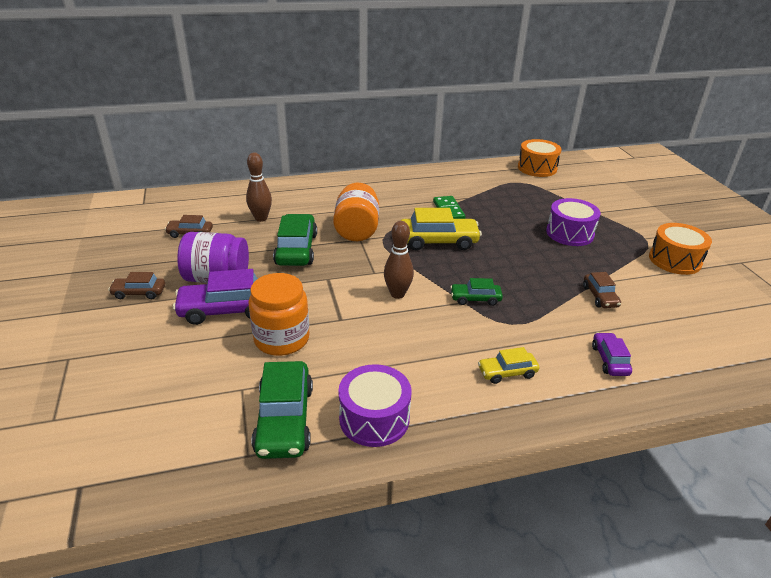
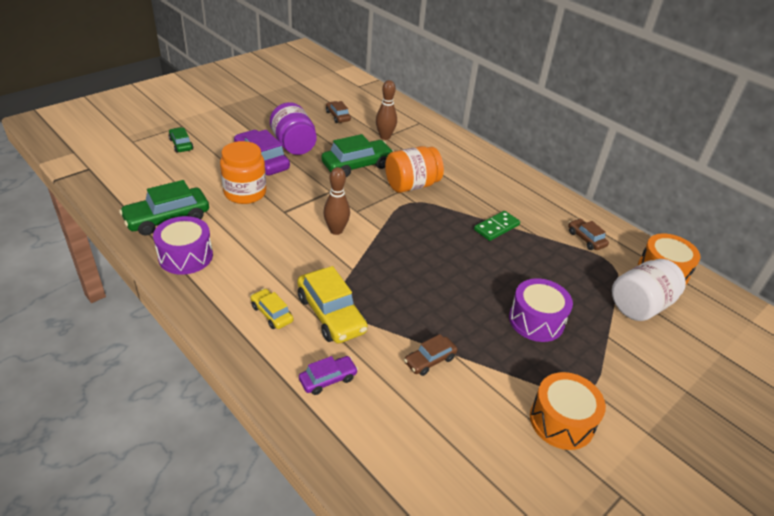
camera: 60 degrees right, 5 degrees up
brown car [108,272,165,299] -> brown car moved to [568,218,609,250]
yellow car [400,208,482,250] -> yellow car moved to [297,266,368,343]
green car [450,278,503,306] -> green car moved to [169,127,193,153]
none -> white jar [612,259,686,321]

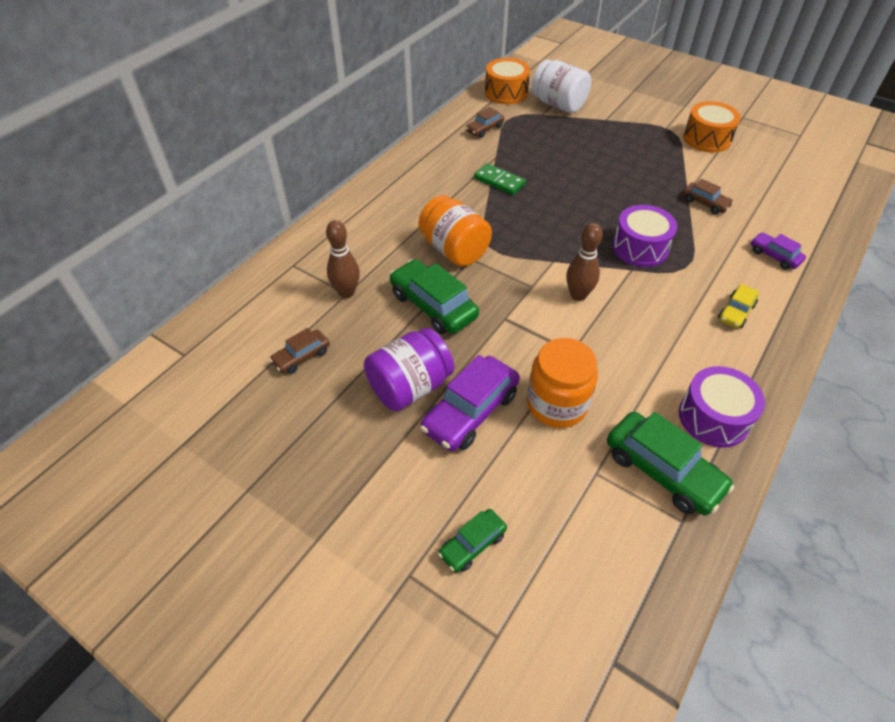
camera: 100 degrees left, 10 degrees up
yellow car [297,266,368,343] -> none
purple drum [509,278,573,342] -> purple drum moved to [612,205,677,267]

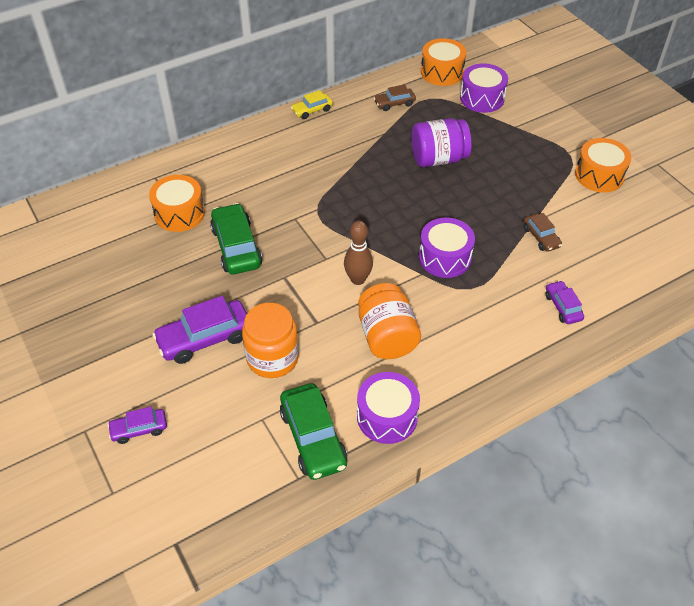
camera: 25 degrees right, 0 degrees up
brown car [269,328,330,374] -> none
brown bowling pin [326,220,360,298] -> orange drum [149,175,205,232]
purple jar [364,328,454,411] -> purple jar moved to [411,118,472,167]
orange jar [418,195,492,266] -> orange jar moved to [358,283,421,359]
green car [438,509,507,572] -> purple car [107,407,167,444]
green domino [474,163,526,195] -> none
white jar [531,59,591,113] -> purple drum [460,63,508,113]
yellow car [718,284,759,328] -> yellow car moved to [291,90,333,119]

